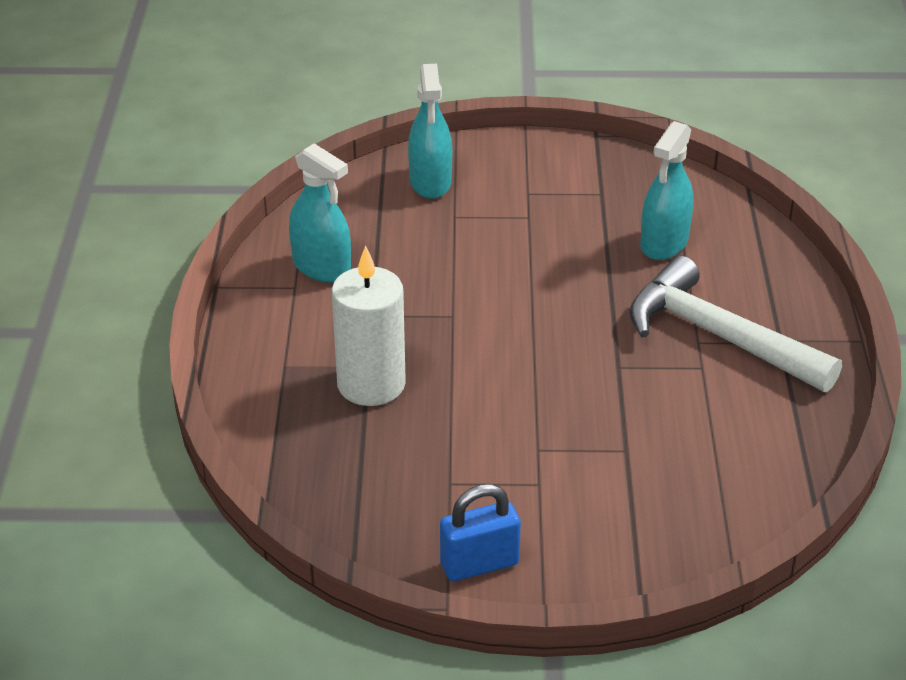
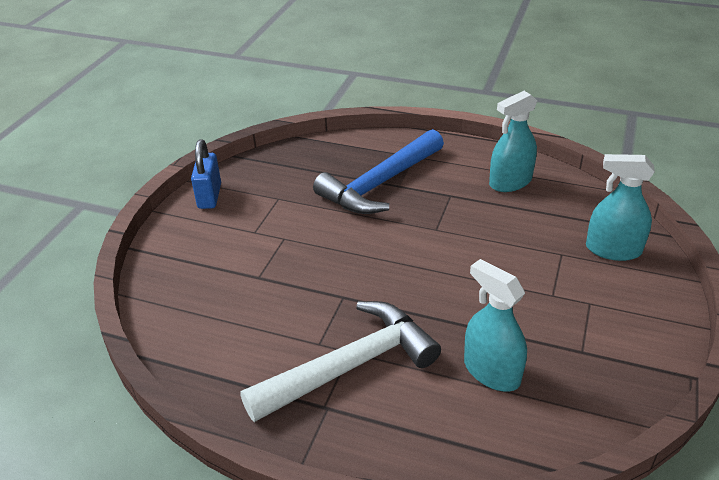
camera: 110 degrees right, 0 degrees up
white candle [332,245,406,406] -> blue hammer [313,129,444,214]

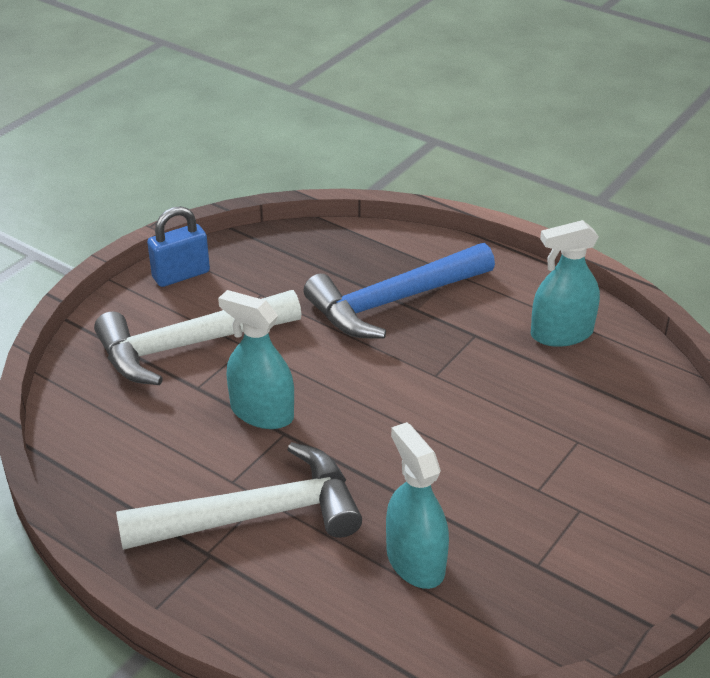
camera: 15 degrees right, 0 degrees up
blue padlock [191,140,221,209] -> blue padlock turned 45 degrees clockwise [147,206,210,287]
turquoise spray bottle [586,154,655,261] -> turquoise spray bottle moved to [218,290,294,429]
none -> white hammer [94,290,301,385]

